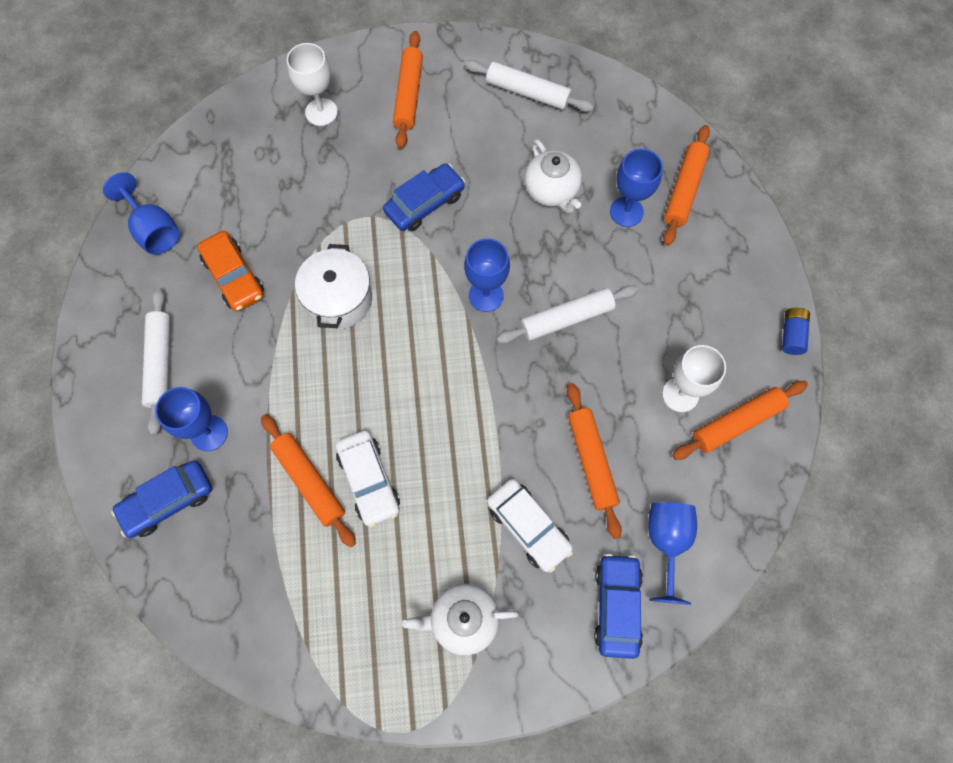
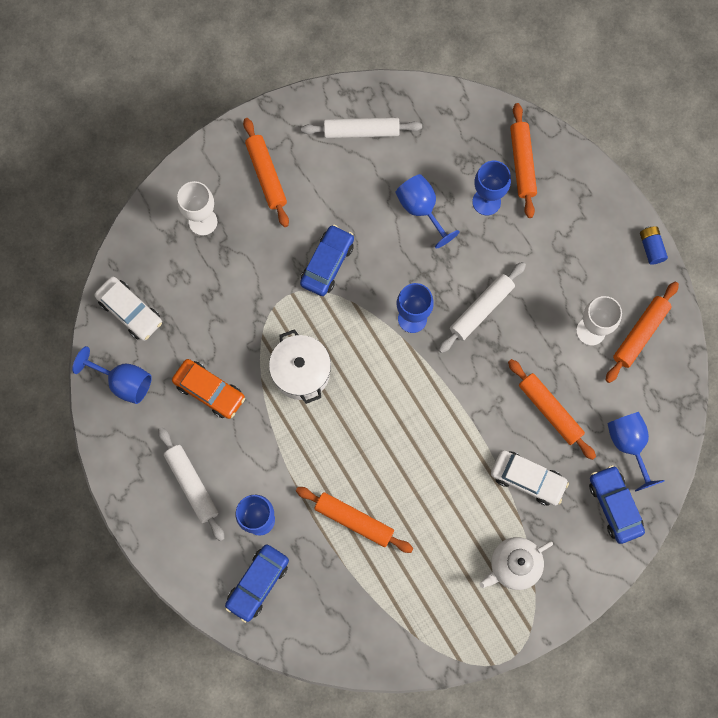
camera: 25 degrees left, 5 degrees up
white car [336,431,400,527] -> white car moved to [95,276,162,341]
white teapot [524,139,582,214] -> blue goblet [395,174,460,249]

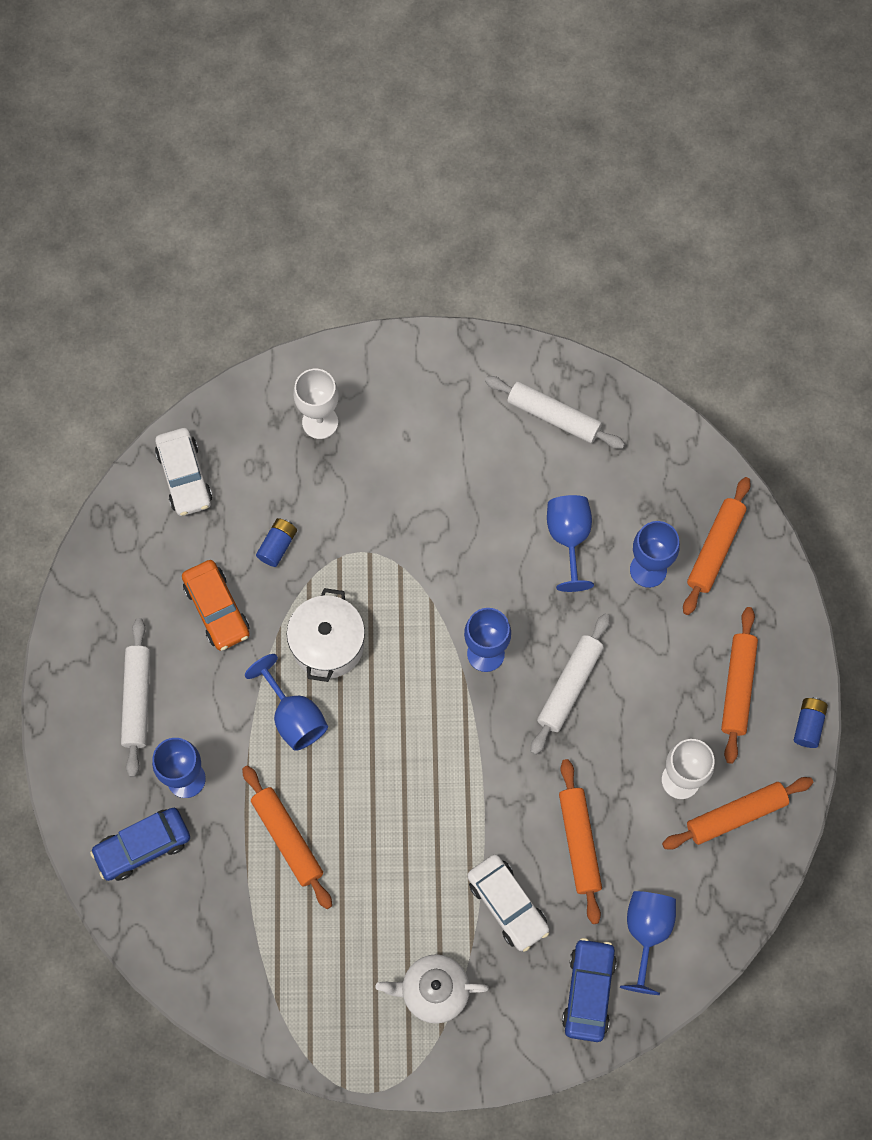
camera: 30 degrees right, 5 degrees down
blue goblet [72,346,152,404] -> blue goblet moved to [245,654,328,751]
orange rolling pin [243,118,289,227] -> orange rolling pin moved to [721,607,758,764]
blue car [300,225,354,296] -> none
white rolling pin [438,262,526,353] -> white rolling pin turned 45 degrees counterclockwise [531,614,610,755]
none -> blue battery [256,518,297,567]

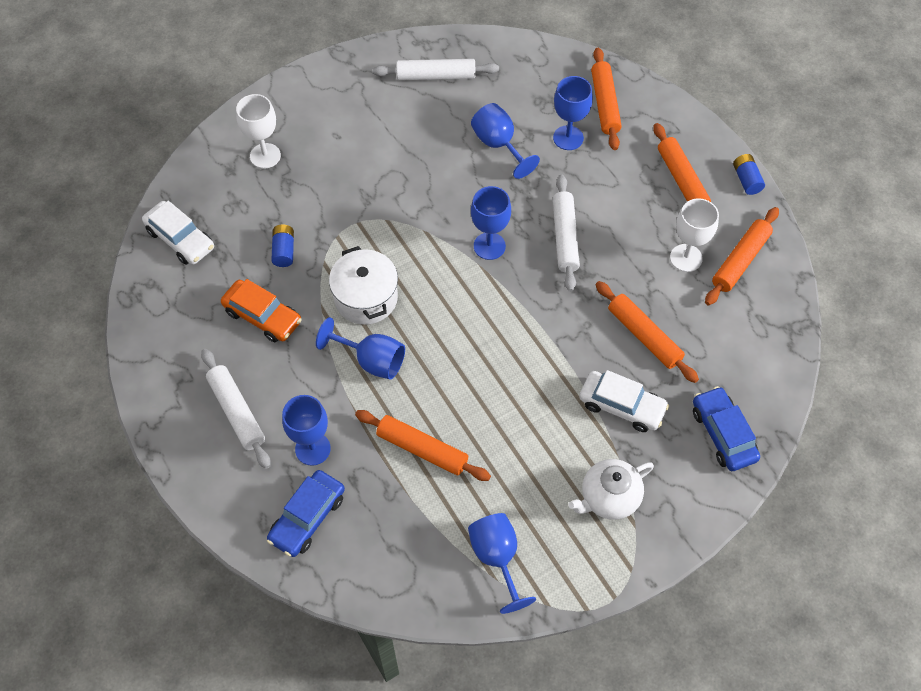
camera: 30 degrees left, 10 degrees down
blue goblet [620,891,676,995] -> blue goblet moved to [468,513,536,614]

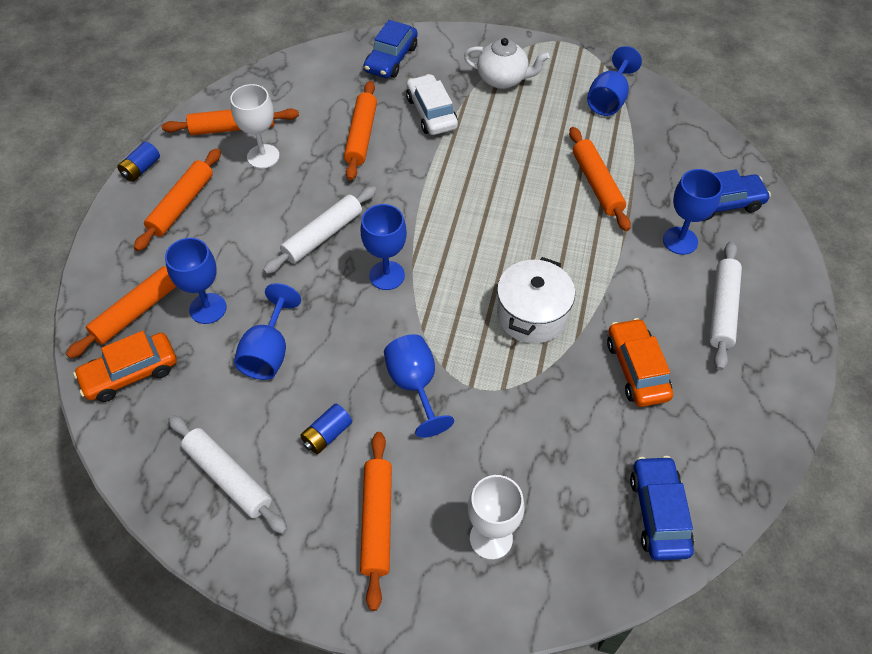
camera: 135 degrees left, 5 degrees down
white car [142,201,214,265] -> blue car [630,456,694,560]
blue battery [271,224,294,267] -> blue battery moved to [300,404,352,454]
blue goblet [316,317,405,380] -> blue goblet moved to [384,334,454,438]
none -> orange car [73,331,177,402]
none -> orange rolling pin [360,432,392,611]

